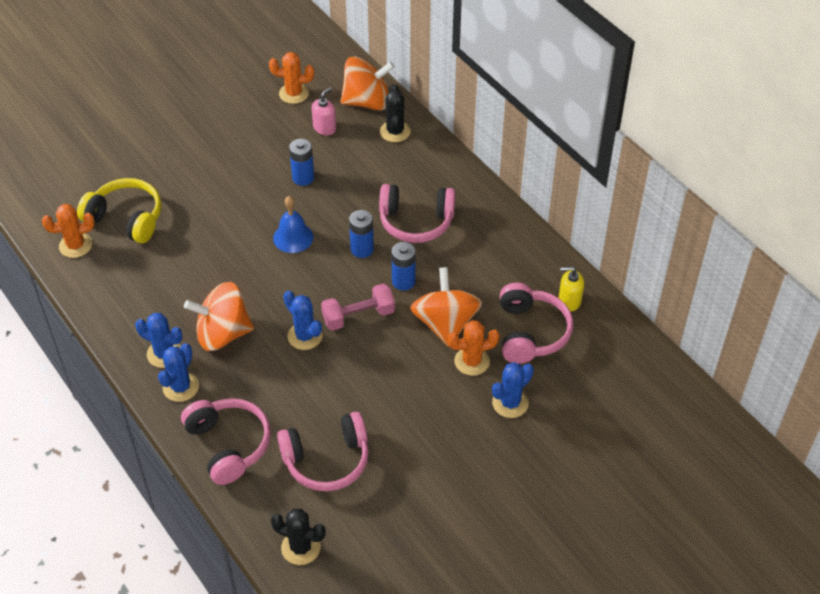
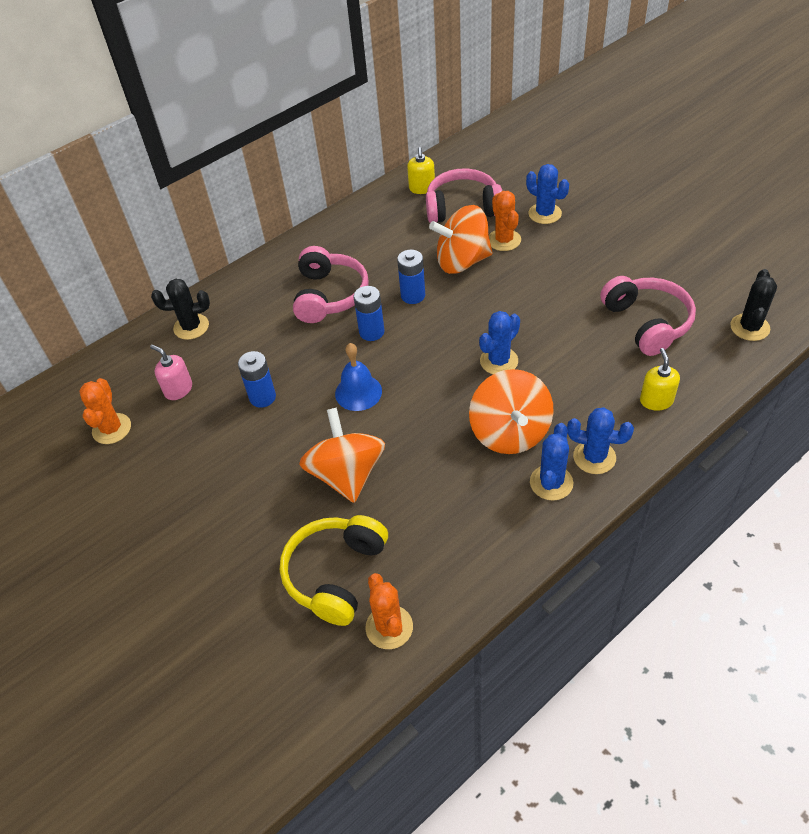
camera: 90 degrees left, 0 degrees up
pink headphones [181,398,271,485] -> yellow soap dispenser [640,348,680,411]
pink dumbbell [321,283,395,331] -> none
orange spinning top [341,56,395,111] -> orange spinning top moved to [299,408,385,503]

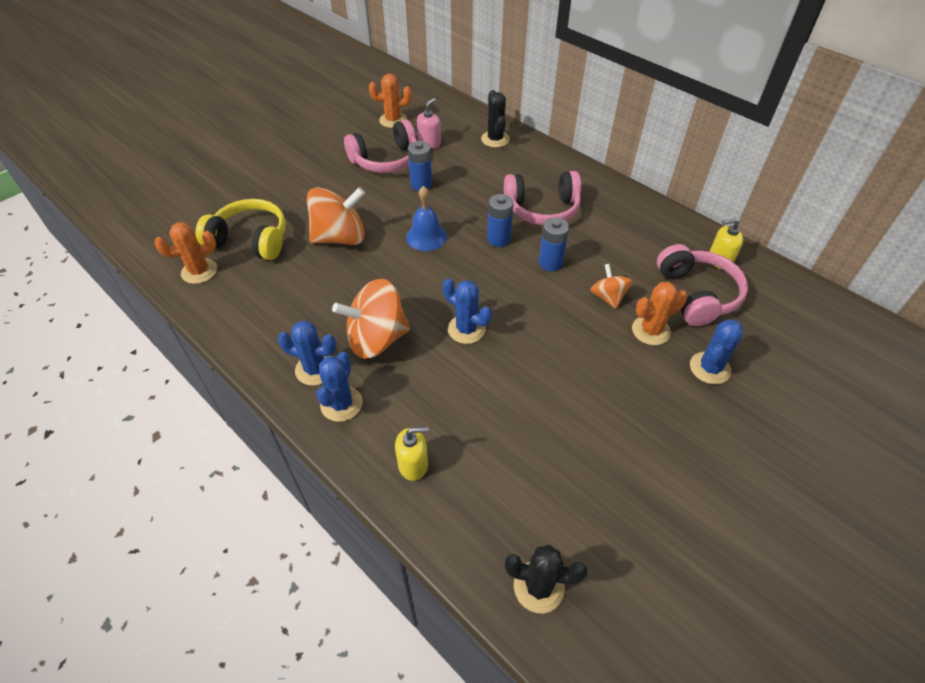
camera: 80 degrees right, 0 degrees up
orange spinning top [429,205,493,274] -> orange spinning top [591,264,632,309], size x0.54
pink headphones [600,276,696,356] -> pink headphones moved to [344,119,417,173]

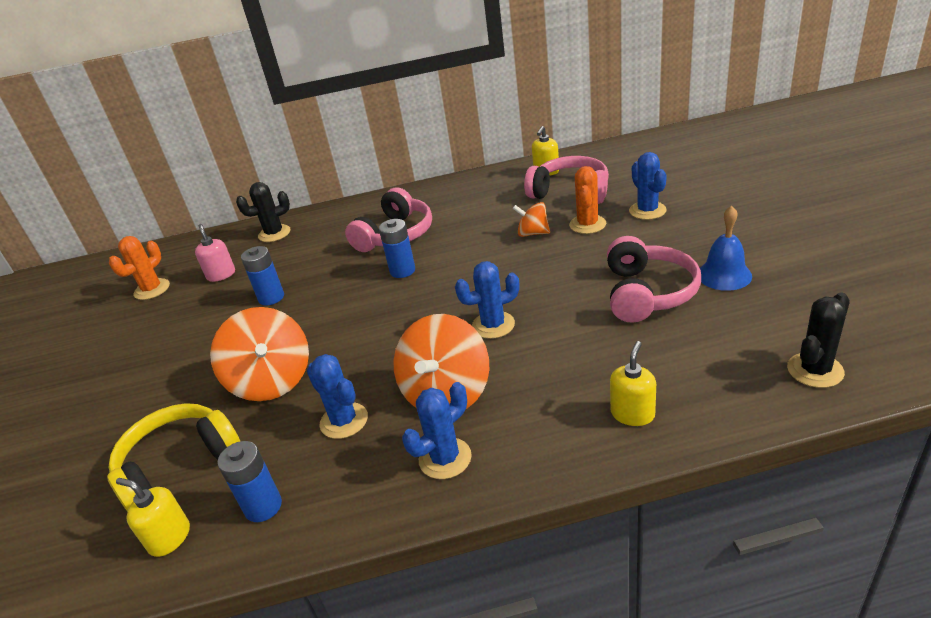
camera: 50 degrees left, 15 degrees down
orange cactus [154,222,217,284] -> yellow soap dispenser [116,478,190,557]
orange spinning top [307,187,365,245] -> orange spinning top turned 135 degrees clockwise [210,307,309,401]
blue cactus [316,352,363,422] -> blue cactus moved to [307,354,368,439]
pink headphones [344,119,417,173] -> pink headphones moved to [607,236,701,323]
blue bell [406,186,447,251] -> blue bell moved to [700,206,752,291]
black cactus [481,90,510,148] -> black cactus turned 45 degrees counterclockwise [236,182,290,242]
blue battery [539,217,569,271] -> blue battery moved to [217,441,282,522]

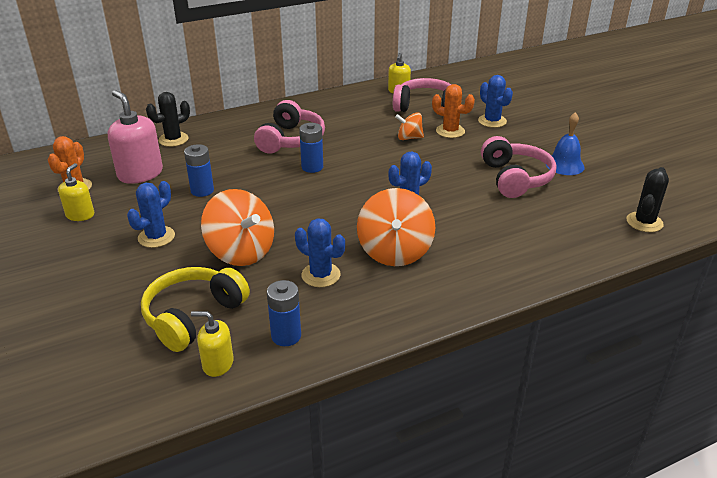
camera: 20 degrees left, 0 degrees up
pink soap dispenser [195,224,235,282] -> pink soap dispenser [108,90,163,184], size x1.73
blue cactus [402,382,472,479] -> blue cactus moved to [127,181,175,248]
orange cactus [569,166,606,234] -> orange cactus turned 60 degrees counterclockwise [432,84,475,138]
yellow soap dispenser [610,341,656,426] -> yellow soap dispenser moved to [58,163,94,221]

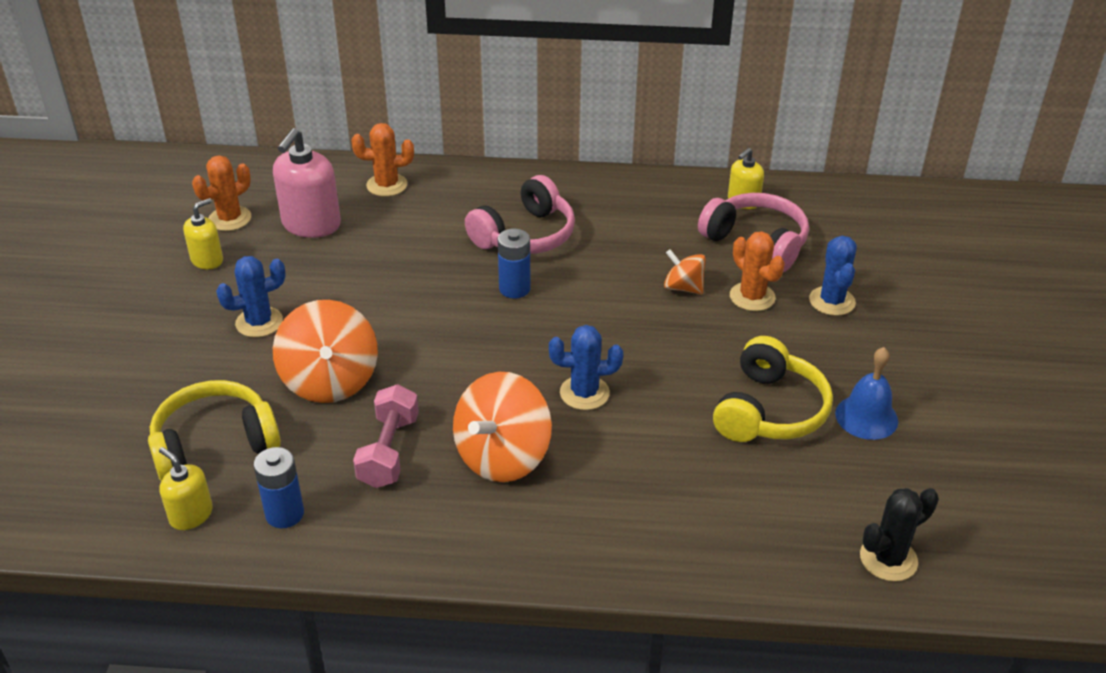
camera: 30 degrees right, 5 degrees up
pink soap dispenser [108,90,163,184] -> pink soap dispenser turned 150 degrees counterclockwise [273,128,341,238]
black cactus [146,92,190,147] -> orange cactus [352,123,414,197]
blue battery [184,144,214,197] -> none
blue cactus [295,218,345,287] -> pink dumbbell [353,384,419,488]
pink headphones [481,136,556,198] -> yellow headphones [713,336,833,442]

